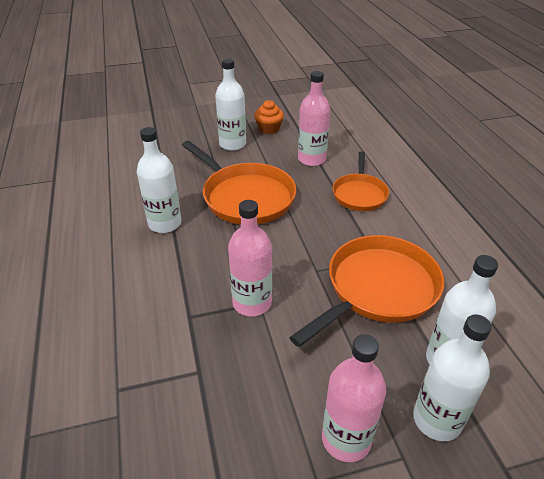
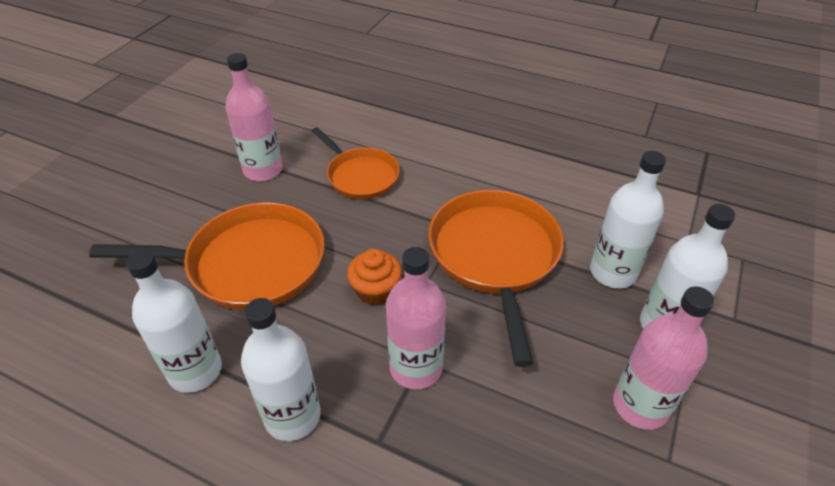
camera: 50 degrees left, 5 degrees up
white bottle [215,58,246,151] -> white bottle moved to [241,298,321,441]
orange cupcake [254,100,284,134] -> orange cupcake moved to [347,249,402,305]

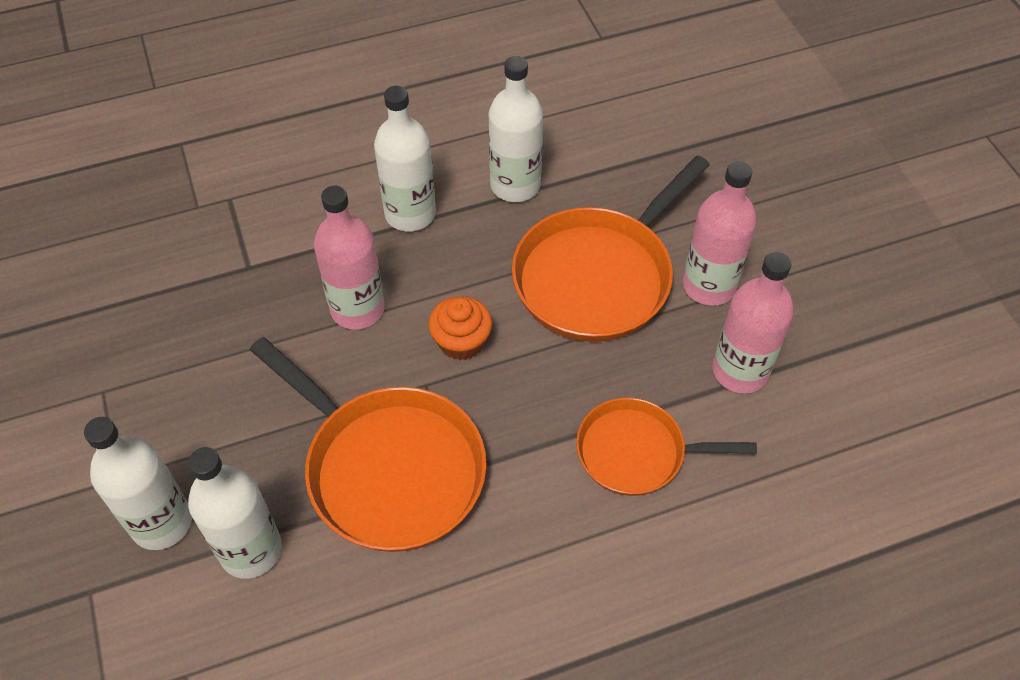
camera: 135 degrees right, 10 degrees up
pink bottle [613,286,715,430] -> pink bottle moved to [683,161,757,306]

